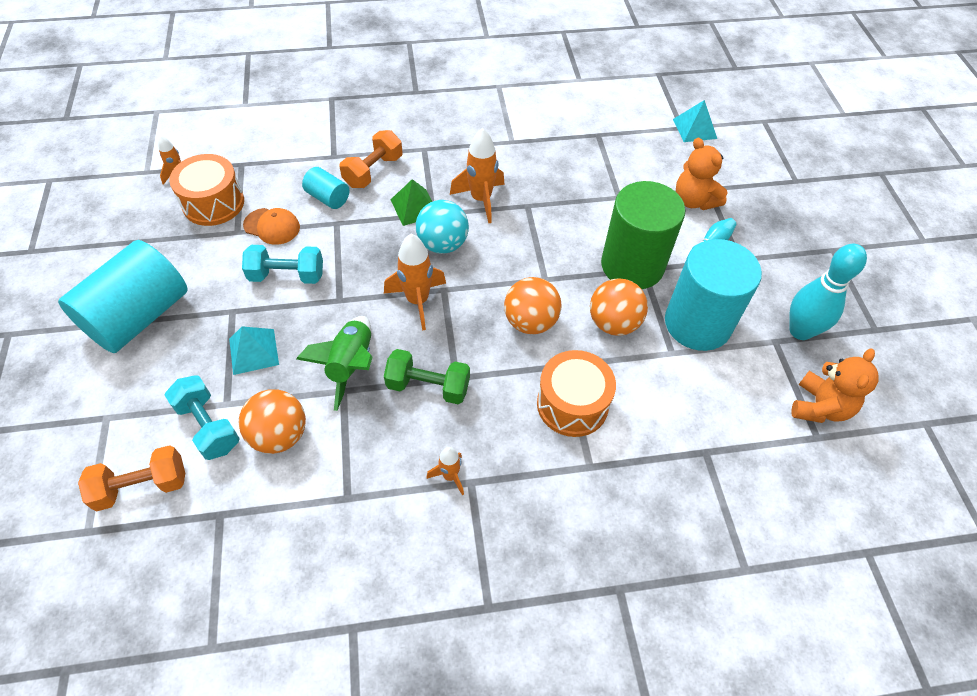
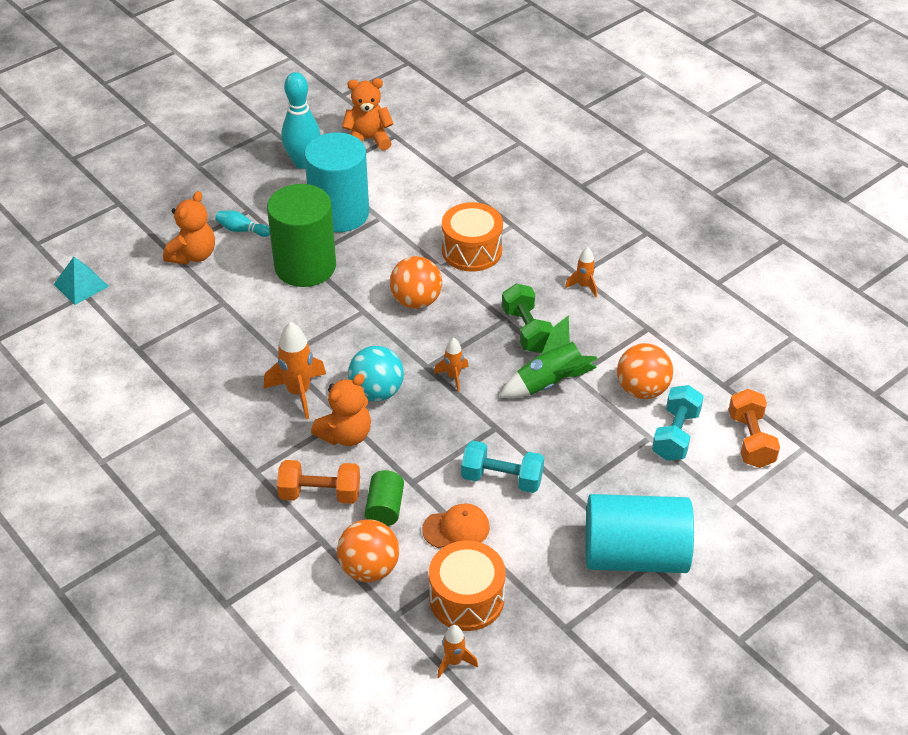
camera: 120 degrees left, 10 degrees down
orange dumbbell [78,445,185,511] -> orange dumbbell turned 45 degrees clockwise [729,389,780,468]
turquoise pyramid [229,326,279,375] -> none
turquoise dumbbell [242,245,323,284] -> turquoise dumbbell turned 45 degrees counterclockwise [461,441,544,493]
orange cap [243,208,300,245] -> orange cap turned 90 degrees clockwise [422,503,490,548]
turquoise cylinder [302,167,349,209] -> green cylinder [365,470,404,526]
orange rocket [384,234,446,331] -> orange rocket [434,338,469,392], size x0.57
green pyramid [391,179,432,226] -> orange teddy bear [311,374,371,446]
orange ball [590,278,648,336] -> orange ball moved to [337,519,399,582]

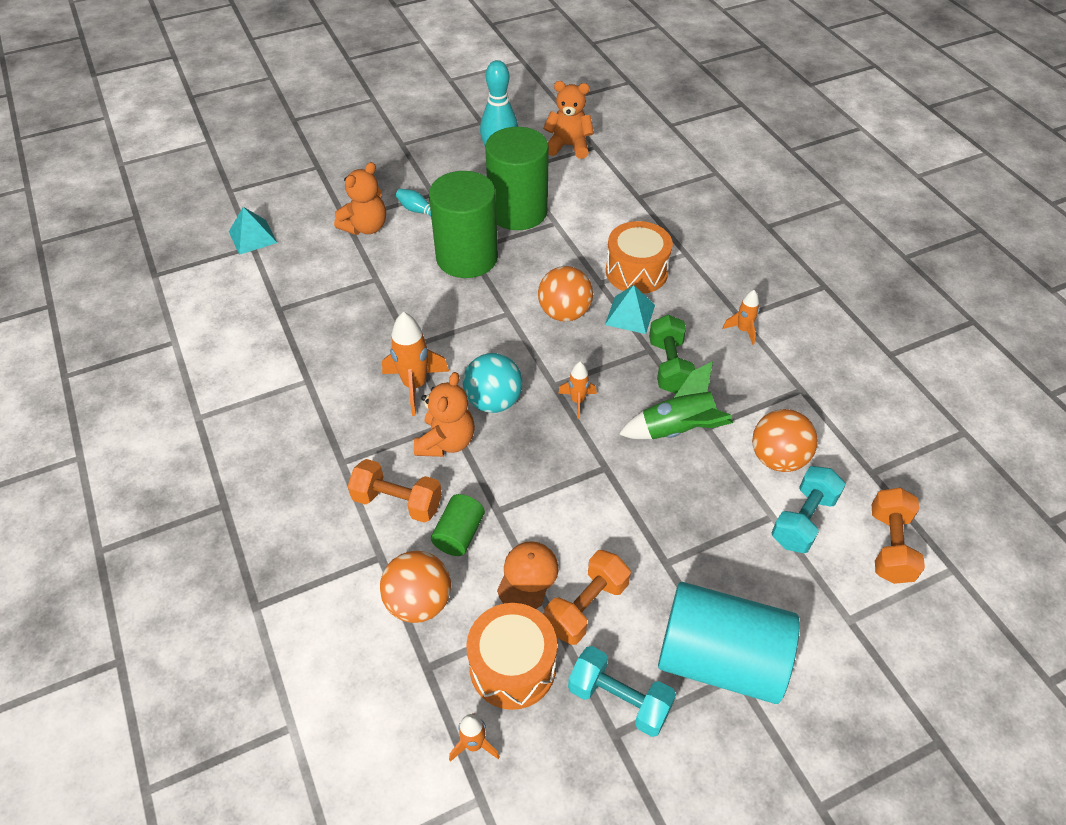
camera: 15 degrees right, 5 degrees up
turquoise cylinder [304,132,369,232] -> green cylinder [485,127,549,230]
orange teddy bear [311,374,371,446] -> orange teddy bear turned 45 degrees counterclockwise [414,372,475,457]
orange cap [422,503,490,548] -> orange cap turned 75 degrees counterclockwise [497,541,559,609]
turquoise dumbbell [461,441,544,493] -> turquoise dumbbell moved to [568,646,676,737]
none -> orange dumbbell [544,550,631,645]
none -> turquoise pyramid [605,285,655,334]

